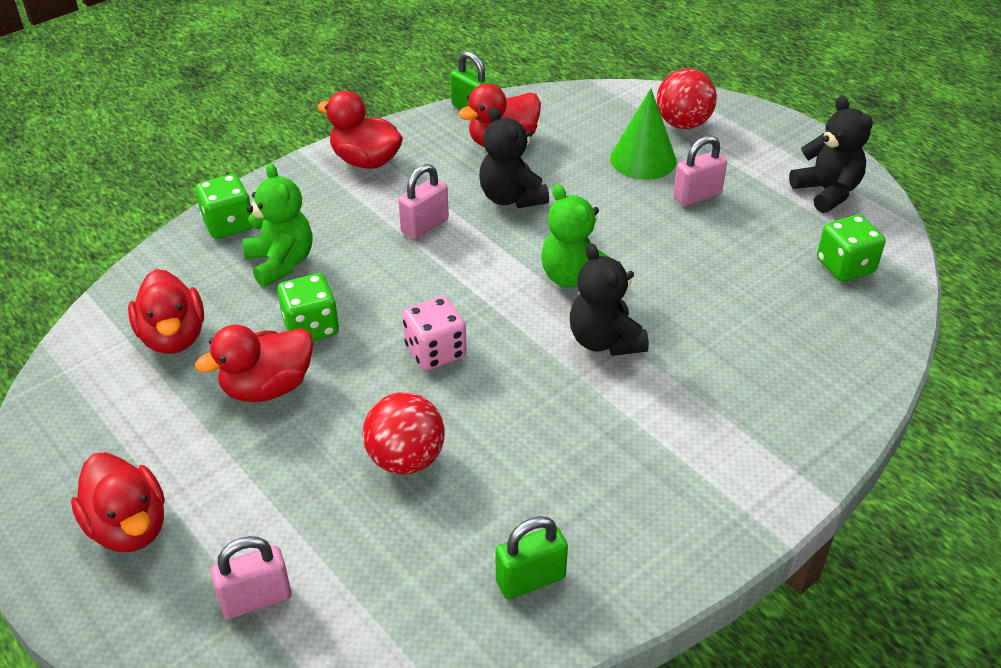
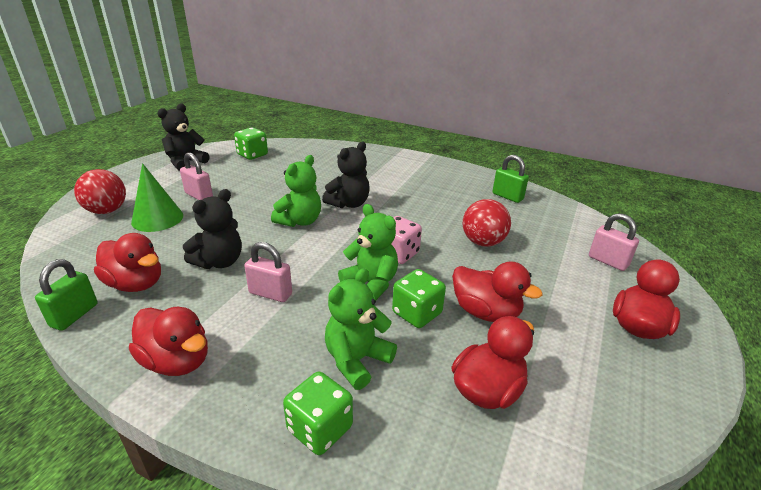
camera: 115 degrees left, 10 degrees down
red duck [317,91,403,169] -> red duck turned 60 degrees counterclockwise [129,307,208,376]
none -> green teddy bear [338,204,398,301]

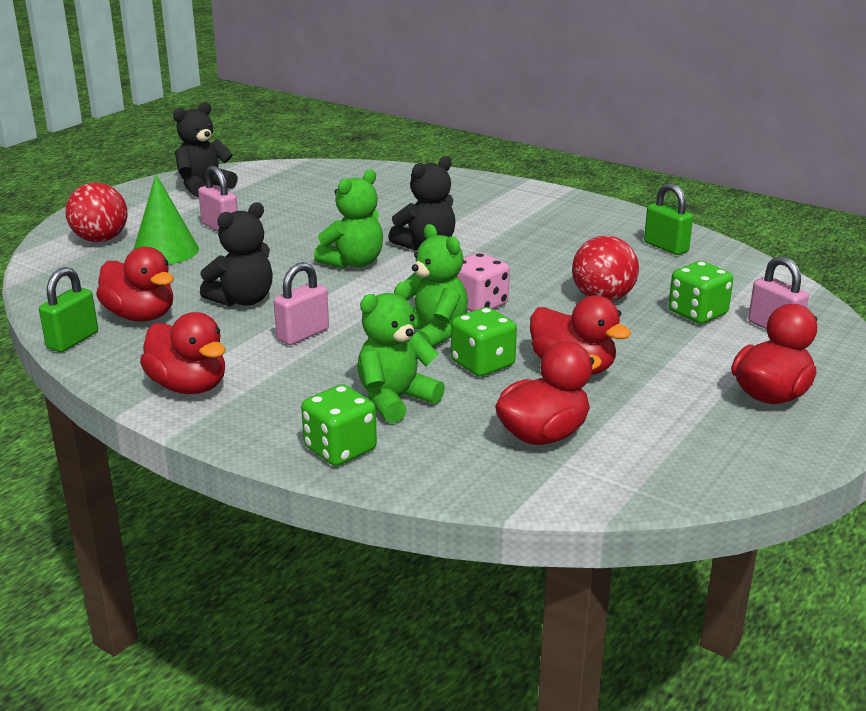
camera: 10 degrees right, 5 degrees down
green dice [234,127,268,160] -> green dice moved to [668,261,733,324]
pink padlock [244,242,292,302] -> pink padlock turned 75 degrees counterclockwise [274,262,329,345]

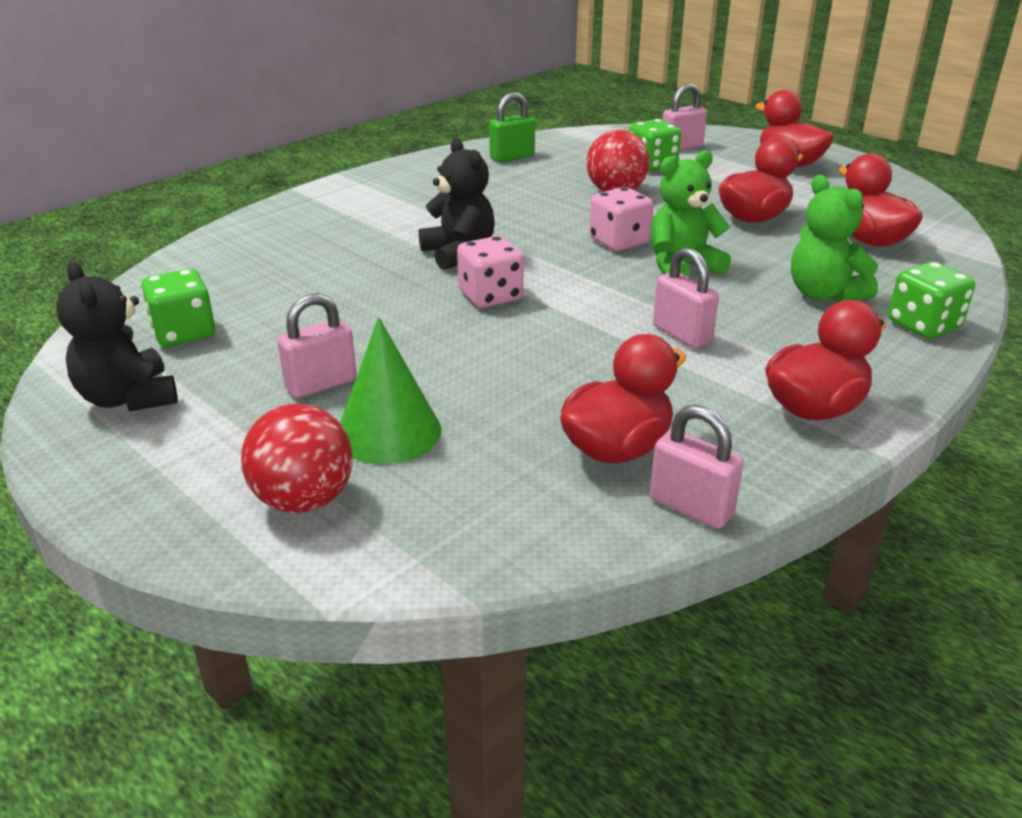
camera: 80 degrees left, 5 degrees up
green padlock [39,267,98,352] -> pink padlock [650,405,744,529]
black teddy bear [200,202,273,307] -> none
green teddy bear [314,170,383,269] -> pink dice [457,236,524,308]
green dice [451,307,517,377] -> green dice moved to [141,269,215,347]

